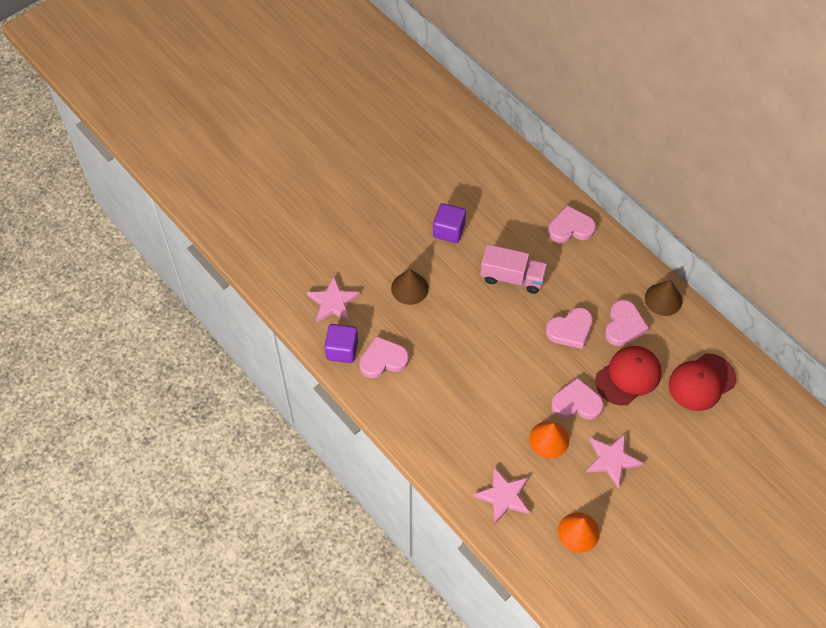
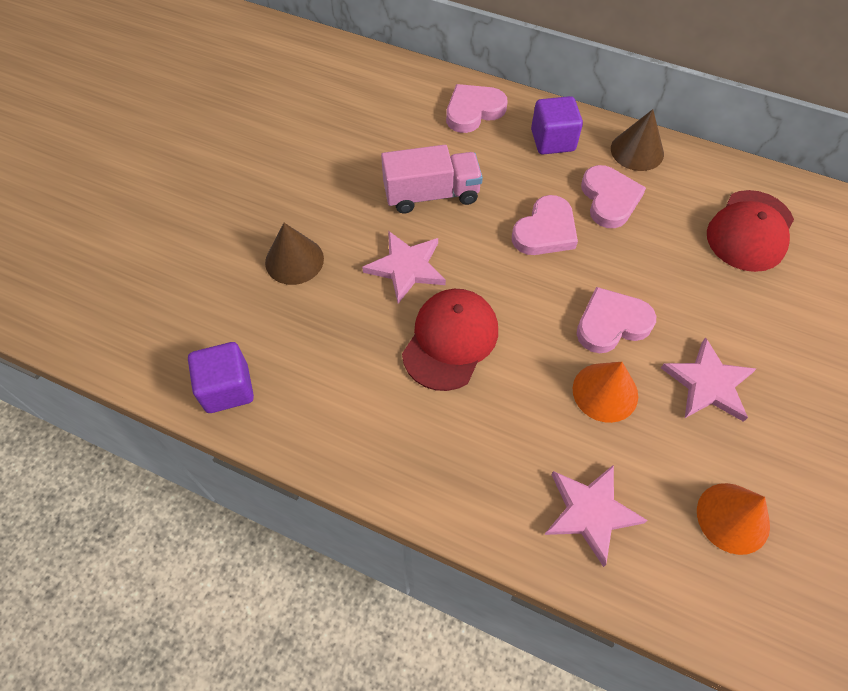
camera: 25 degrees left, 0 degrees up
pink star [307,276,360,323] -> pink star moved to [362,231,446,304]
pink heart [359,336,409,378] -> none
purple cube [433,203,466,243] -> purple cube moved to [531,96,583,154]
red cap [595,346,662,406] -> red cap moved to [402,289,498,391]

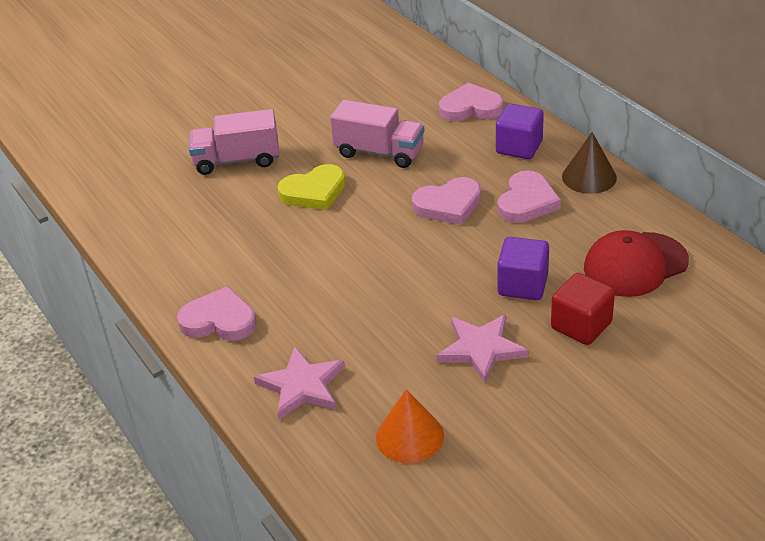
camera: 35 degrees right, 20 degrees down
purple cube [188,342,254,413] -> purple cube moved to [497,237,549,300]
brown cone [265,223,324,285] -> pink truck [189,109,279,175]
pink star [362,231,446,304] -> yellow heart [278,164,346,210]
red cap [402,289,498,391] -> none
orange cone [573,362,638,423] -> none
pink heart [577,287,656,353] -> pink heart moved to [177,286,256,341]
none -> red cube [551,273,615,345]

